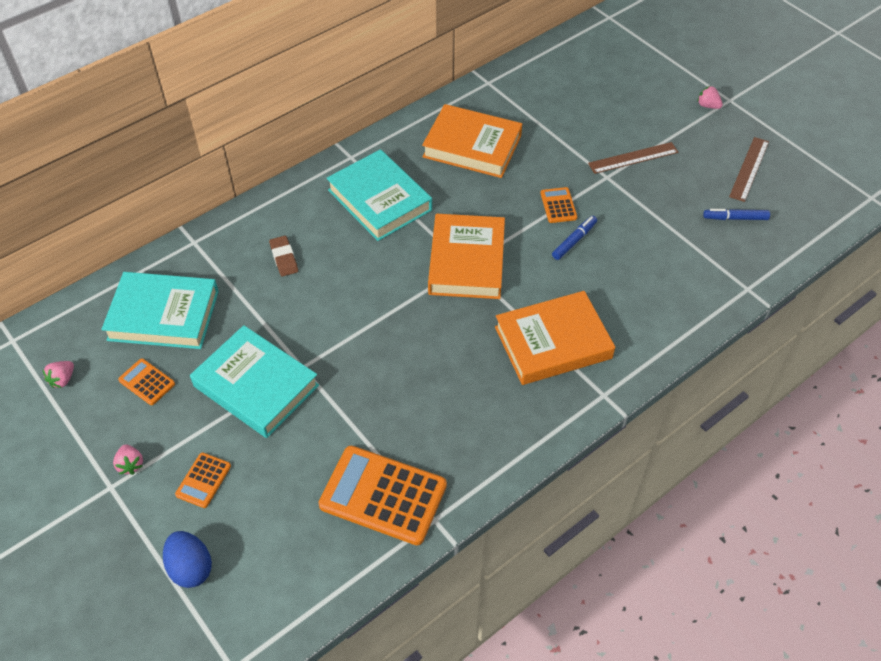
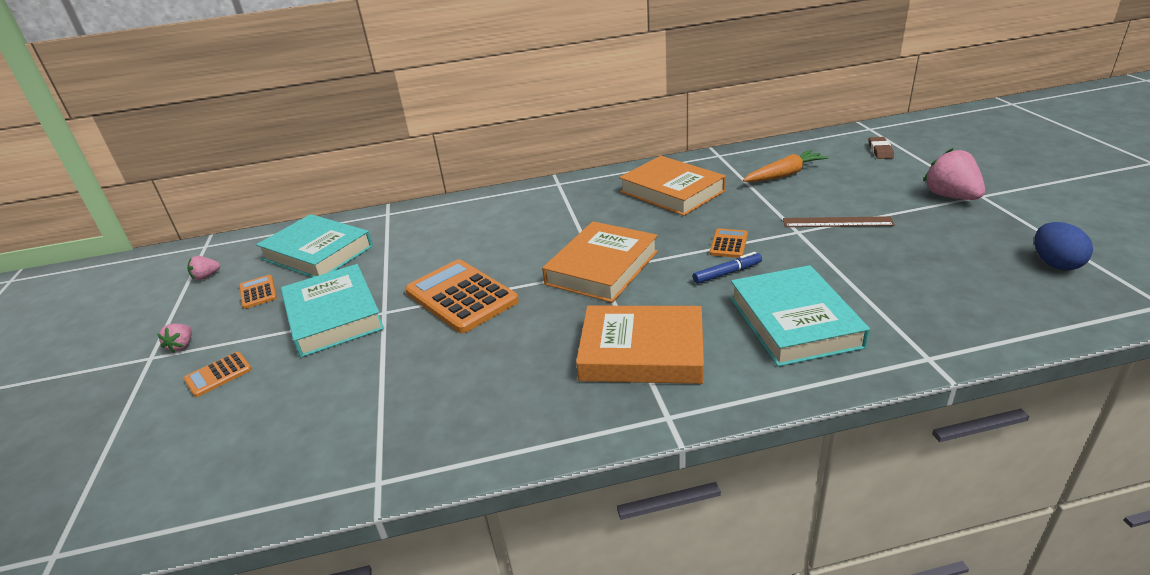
camera: 30 degrees right, 20 degrees down
blue egg [163,531,212,588] -> blue egg moved to [1034,222,1093,270]
brown eraser [269,236,298,277] -> brown eraser moved to [869,137,894,159]
orange calculator [318,446,447,545] -> orange calculator moved to [405,260,519,333]
turquoise book [326,149,432,241] -> turquoise book moved to [730,265,870,367]
pink strawberry [697,86,723,109] -> pink strawberry [923,148,985,200], size x1.95
blue marker [703,209,770,220] -> none
brown ruler [729,137,769,202] -> none
none -> orange carrot [743,150,829,182]

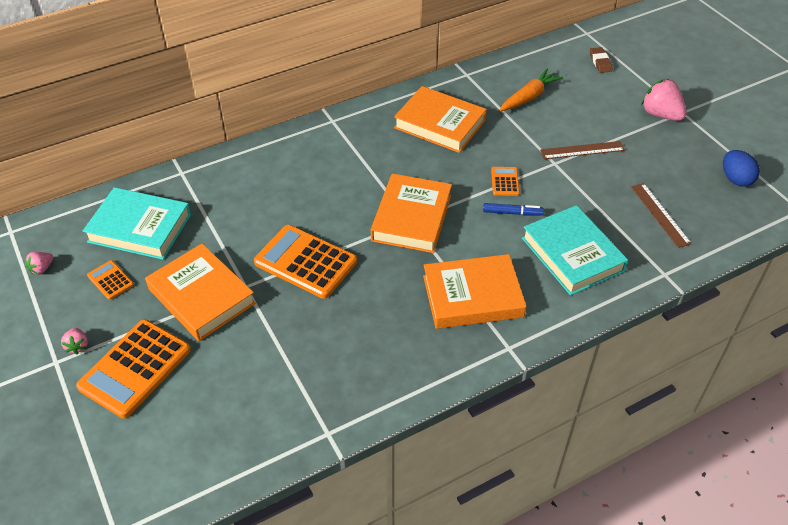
camera: 20 degrees left, 15 degrees up
orange calculator [184,352,252,397] -> orange calculator [76,319,191,418], size x2.09
turquoise book [281,264,384,357] -> orange book [145,244,256,341]
blue marker [693,252,762,284] -> blue marker turned 45 degrees clockwise [483,203,544,216]
none -> brown ruler [631,183,692,248]

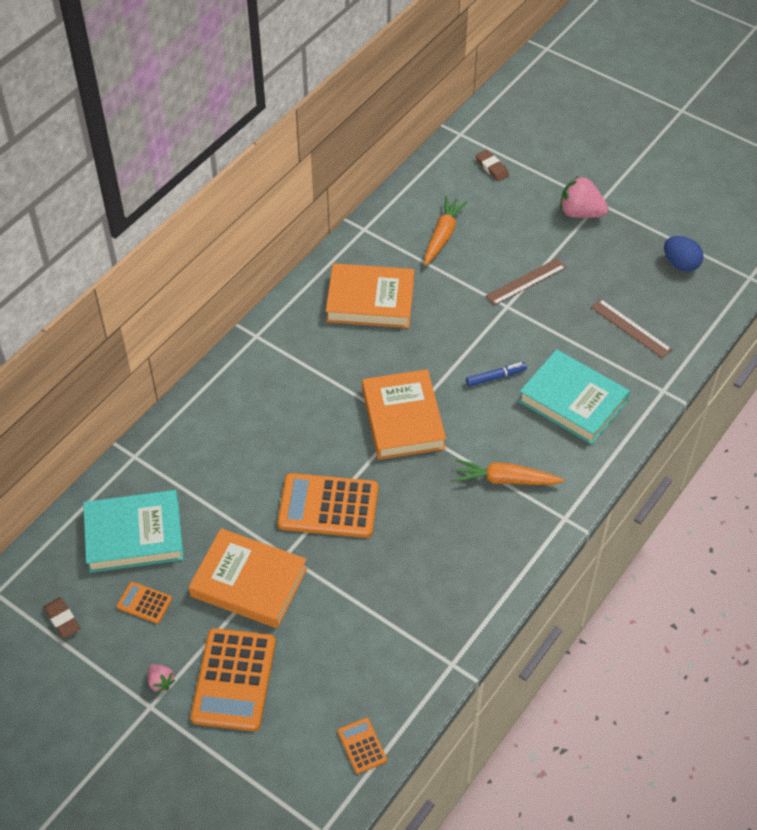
camera: 25 degrees left, 5 degrees up
pink strawberry [25,252,53,275] -> brown eraser [43,597,80,638]
orange book [423,254,526,329] -> orange carrot [455,459,564,485]
orange calculator [491,167,520,196] -> orange calculator moved to [338,718,387,774]

